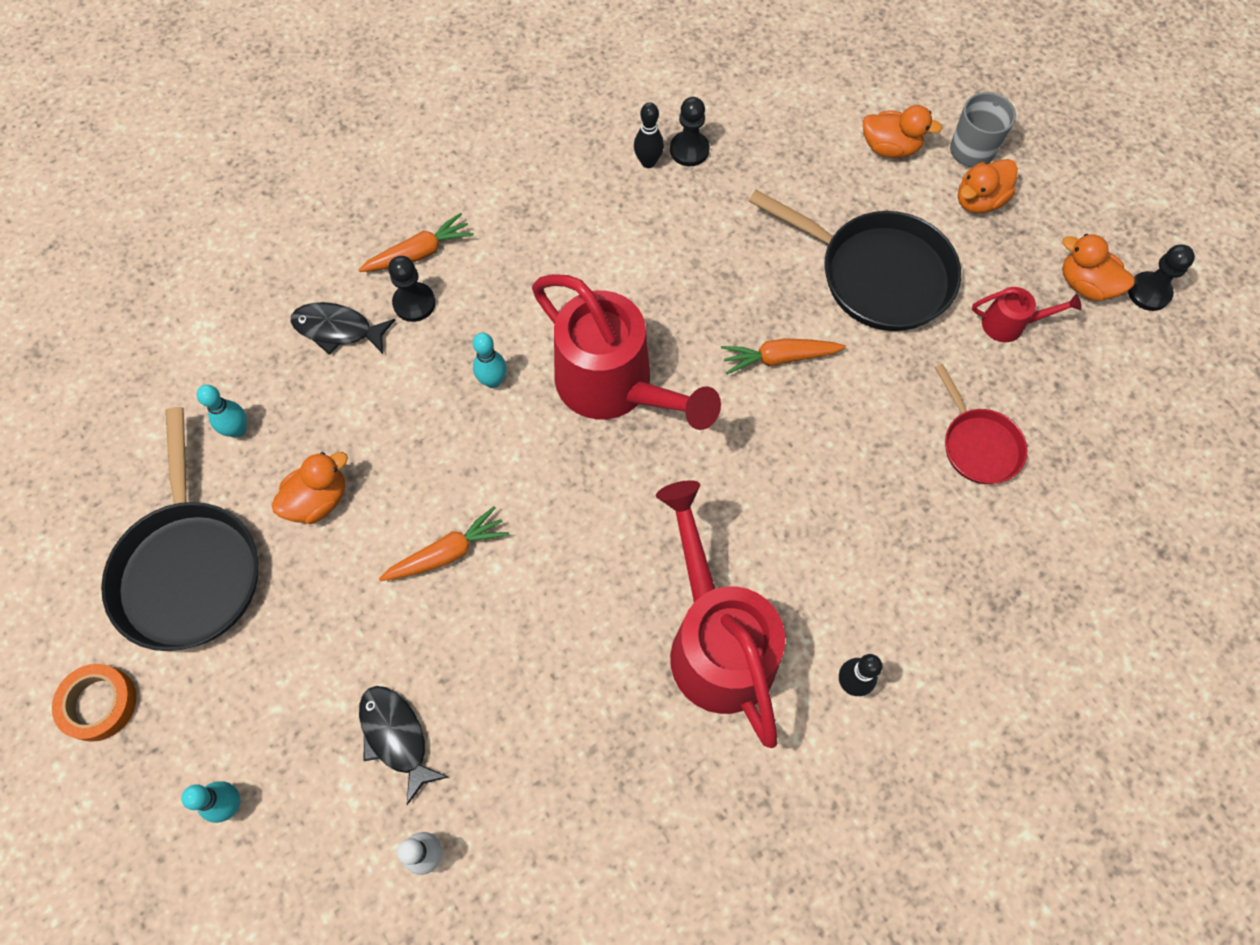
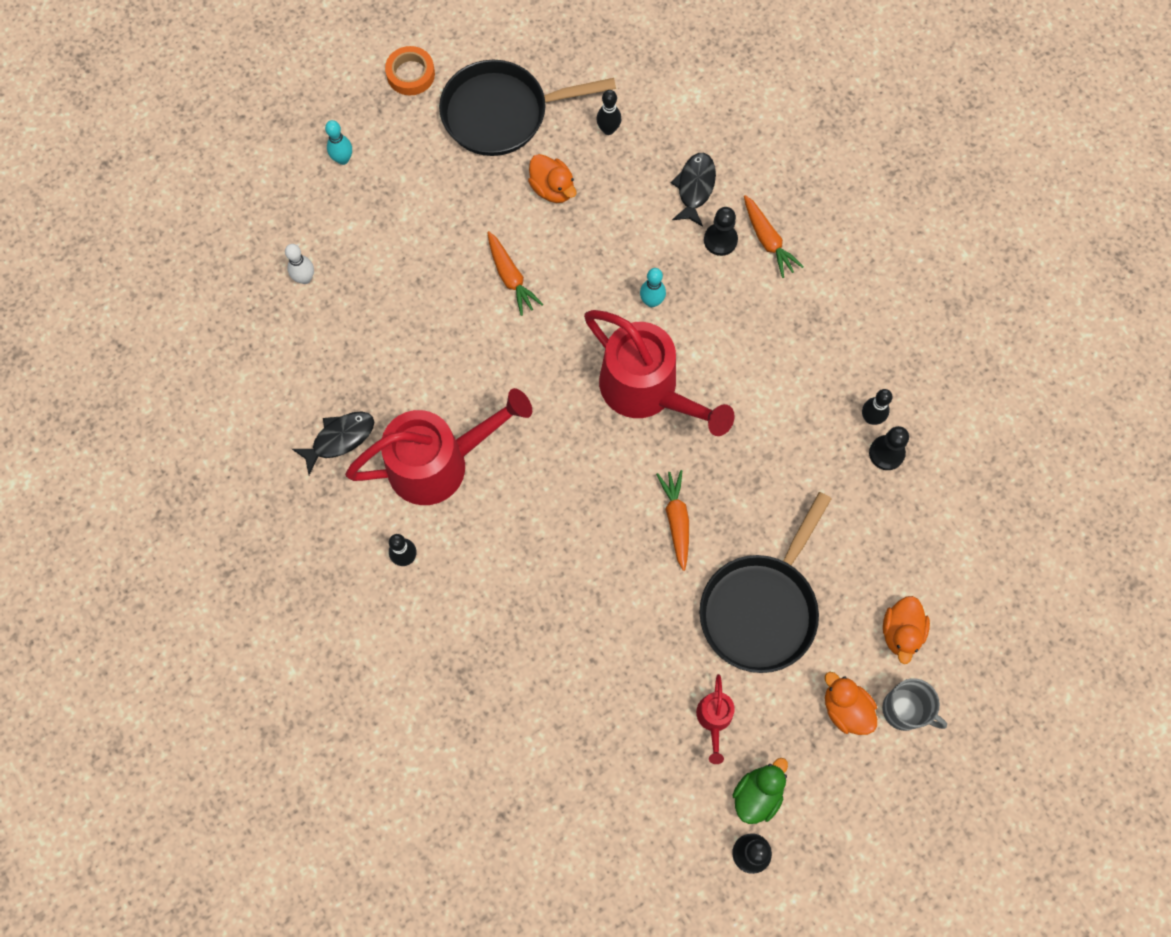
camera: 90 degrees right, 5 degrees up
turquoise bowling pin [197,385,247,438] -> black bowling pin [596,90,621,135]
black fish [359,686,448,805] -> black fish moved to [292,412,374,475]
red watering can [532,274,721,430] -> red watering can turned 90 degrees counterclockwise [584,310,735,436]
red pan [935,364,1027,484] -> none
orange duck [1062,234,1134,301] -> green duck [733,758,788,824]

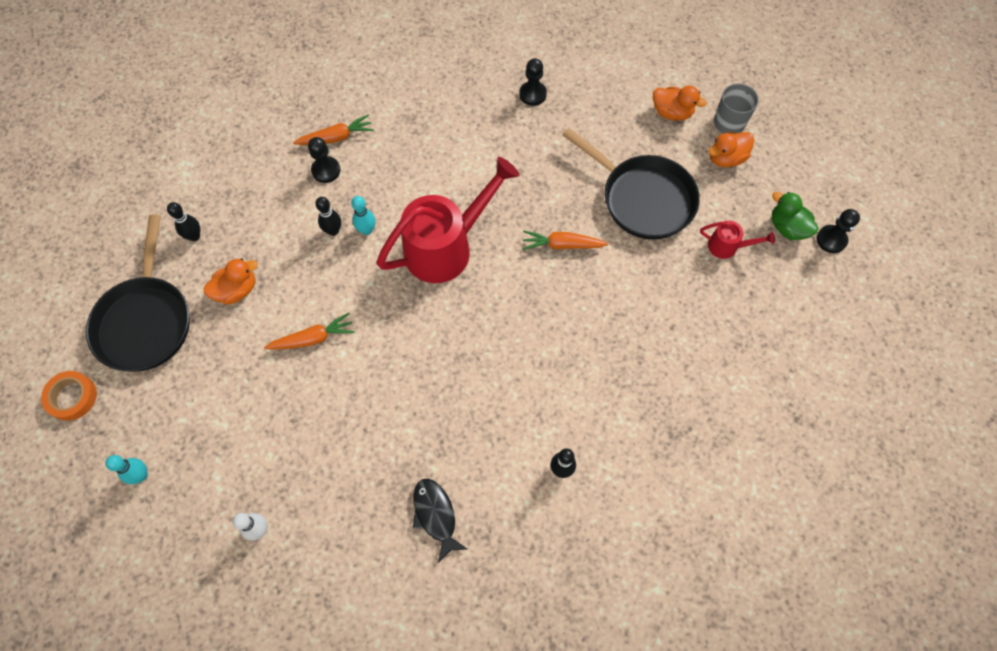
camera: 80 degrees left, 5 degrees down
red watering can [345,388,532,505] -> none
black fish [671,153,716,227] -> none
black bowling pin [862,389,892,425] -> black bowling pin moved to [315,197,341,236]

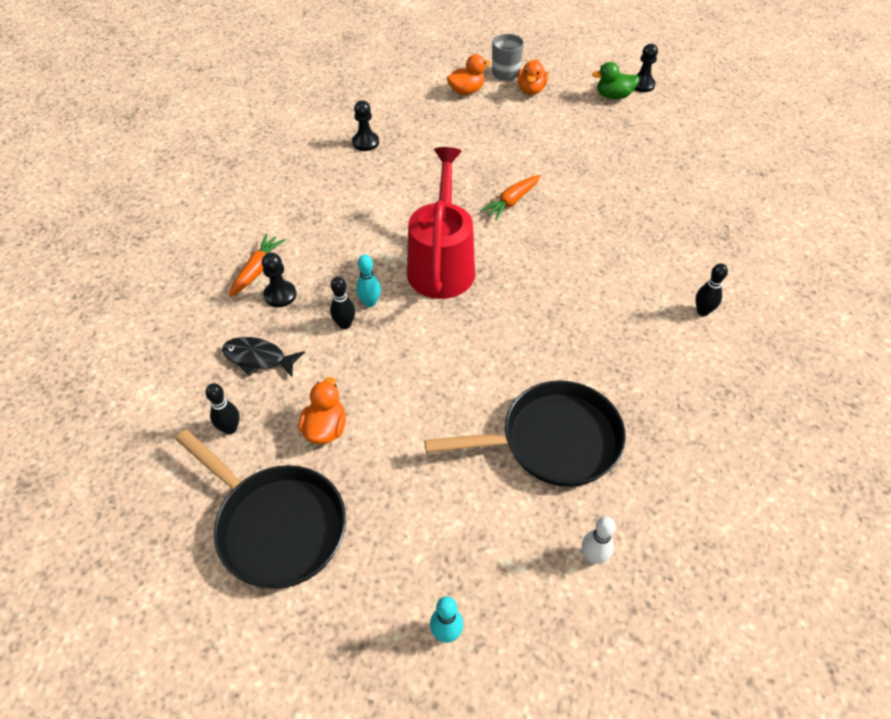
camera: 50 degrees left, 15 degrees down
orange tape [41,371,97,421] -> none
orange carrot [264,313,355,350] -> none
black fish [413,478,467,563] -> black fish moved to [222,337,305,377]
black pan [563,128,700,239] -> black pan moved to [424,381,626,487]
red watering can [700,221,775,259] -> none

